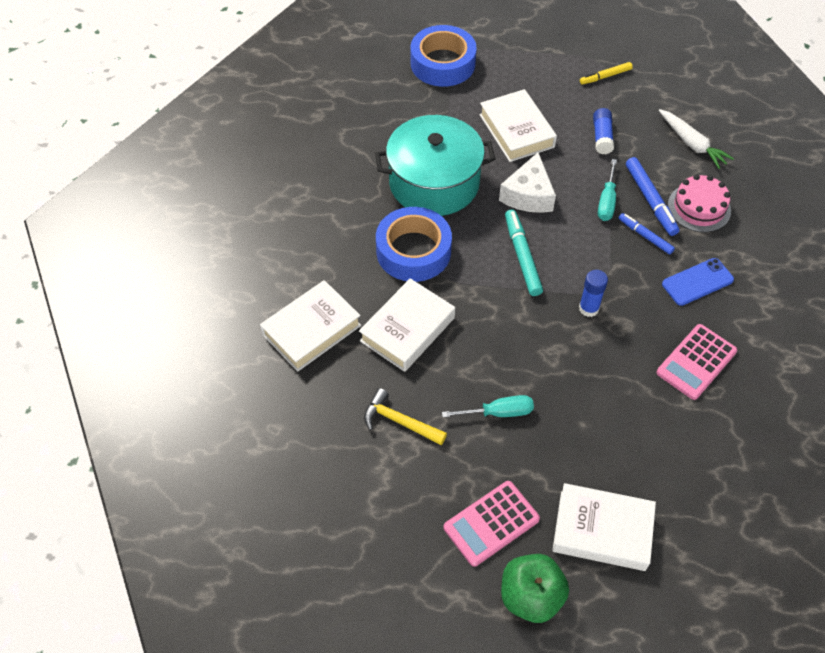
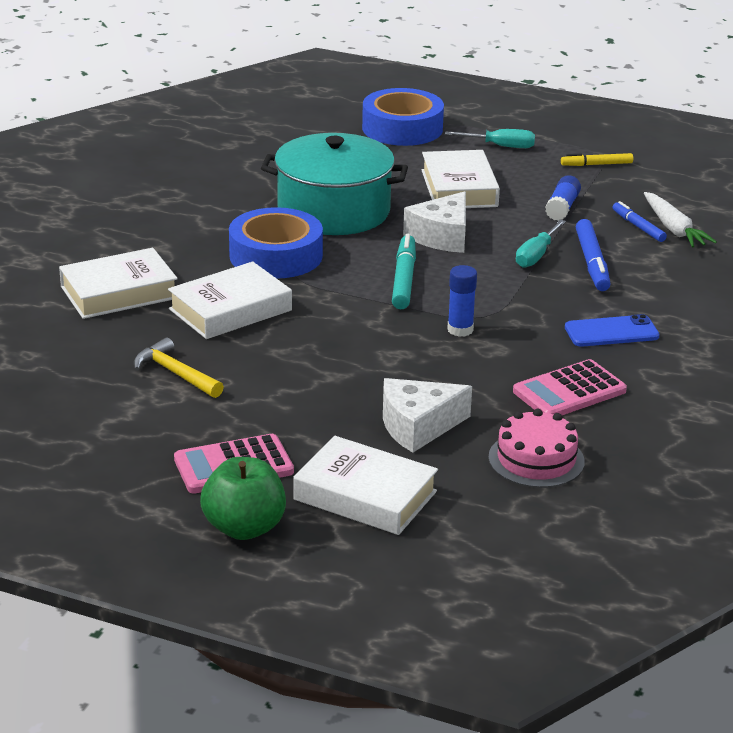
camera: 15 degrees right, 25 degrees down
turquoise screwdriver [442,395,534,418] -> turquoise screwdriver moved to [445,129,535,148]
blue marker [619,213,675,254] -> blue marker moved to [612,201,667,242]
pink cake [668,174,731,232] -> pink cake moved to [488,409,585,488]
none -> white cheese [383,378,472,453]

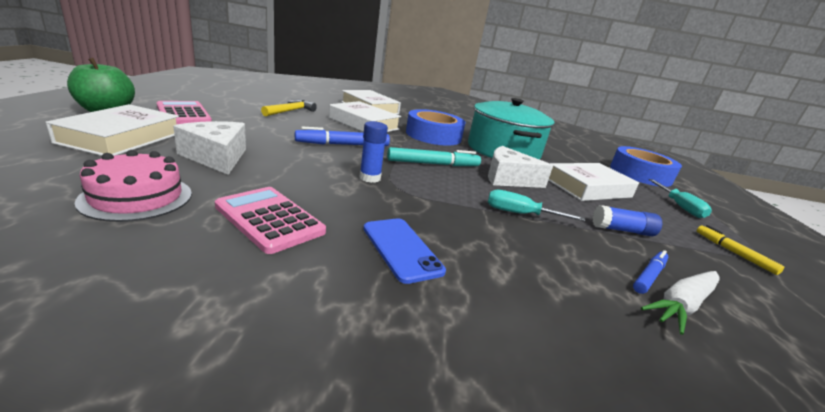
camera: 70 degrees right, 5 degrees down
blue marker [576,219,611,291] -> blue marker moved to [295,126,390,146]

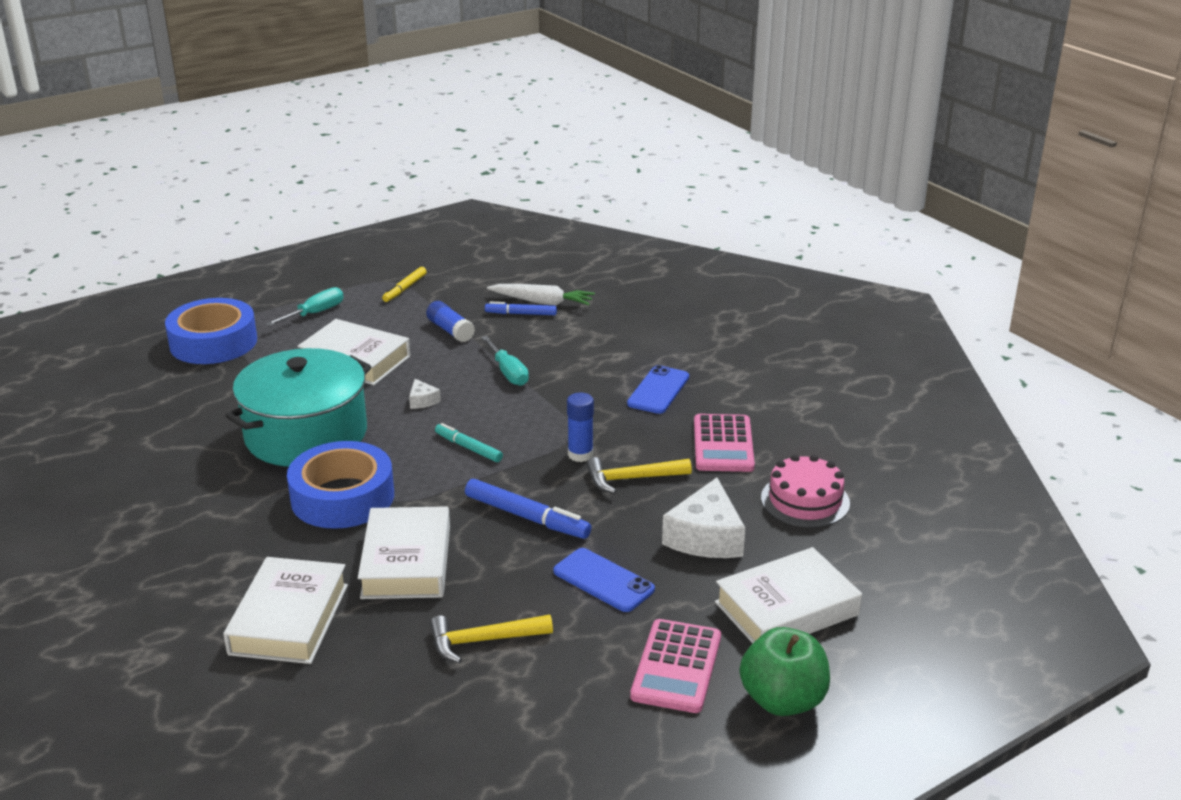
camera: 125 degrees left, 5 degrees up
turquoise marker [387,147,481,166] -> turquoise marker [435,423,503,462], size x0.64
white cheese [488,146,553,188] -> white cheese [409,379,441,409], size x0.46
none -> blue phone [554,548,655,612]
none -> yellow hammer [586,457,692,494]

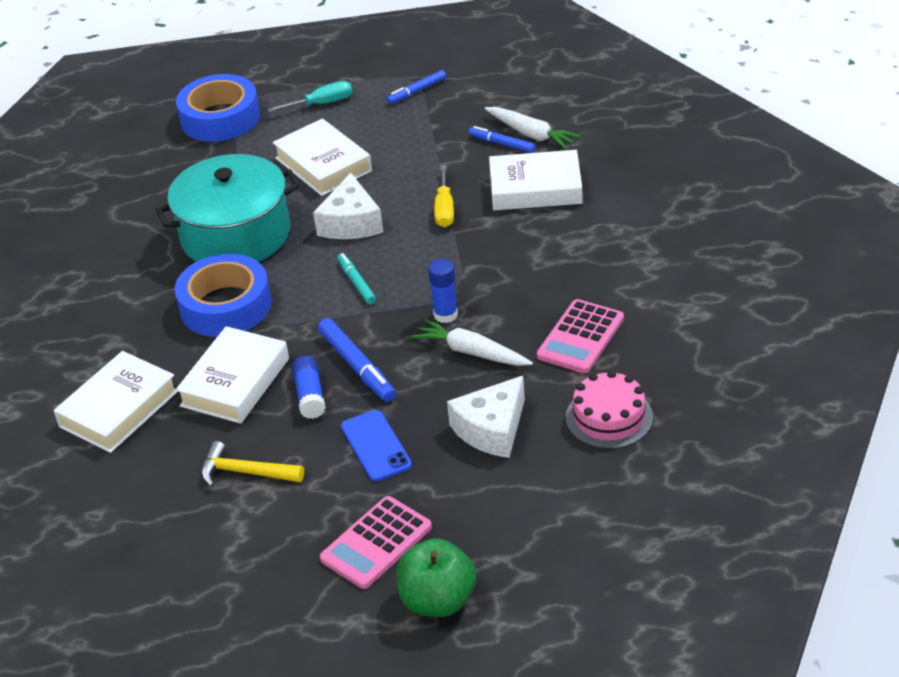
camera: 30 degrees right, 10 degrees up
yellow marker [382,267,427,302] -> blue marker [387,70,446,104]
white cheese [409,379,441,409] -> white cheese [313,173,383,239], size x2.17
blue glue stick [426,301,475,342] -> blue glue stick moved to [291,356,326,419]
turquoise screwdriver [481,336,529,386] -> yellow screwdriver [434,165,454,227]
yellow hammer [586,457,692,494] -> white carrot [412,319,533,366]
blue phone [627,365,689,414] -> none
white book [715,547,862,643] -> white book moved to [489,150,583,210]

